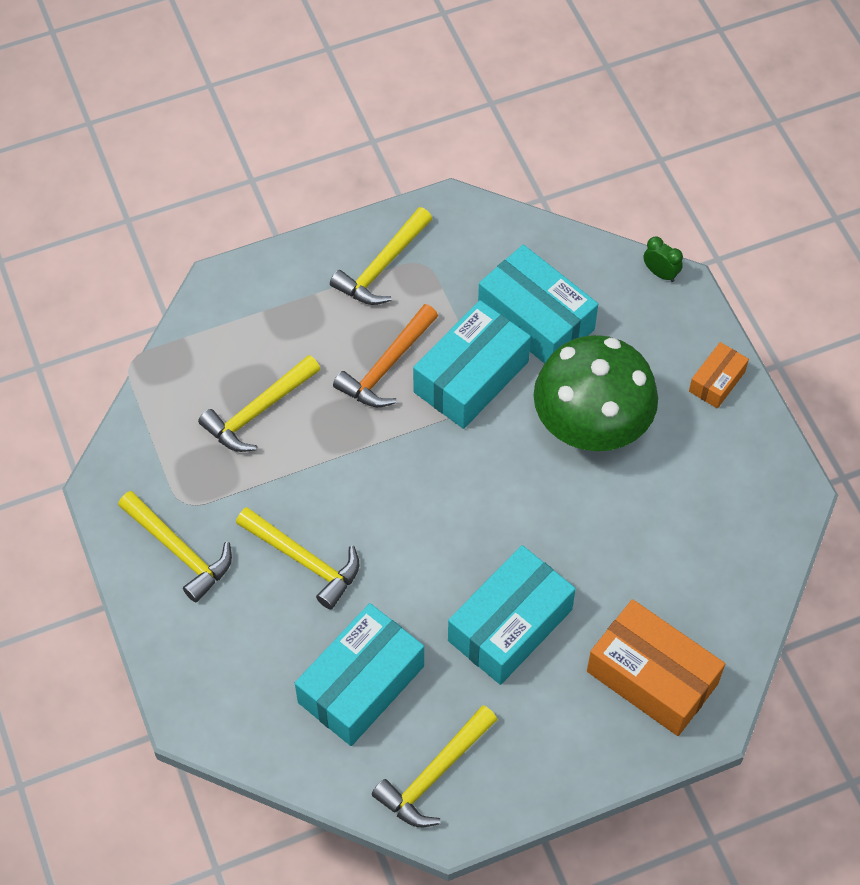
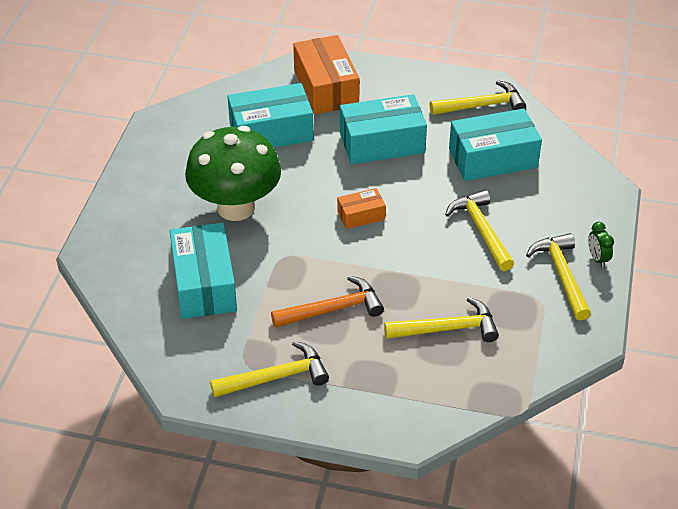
camera: 145 degrees left, 15 degrees down
turquoise box [413,300,531,429] -> turquoise box moved to [227,83,314,148]
green clock [643,236,683,282] -> green clock moved to [588,222,614,268]
orange box [689,342,749,408] -> orange box moved to [337,188,386,229]

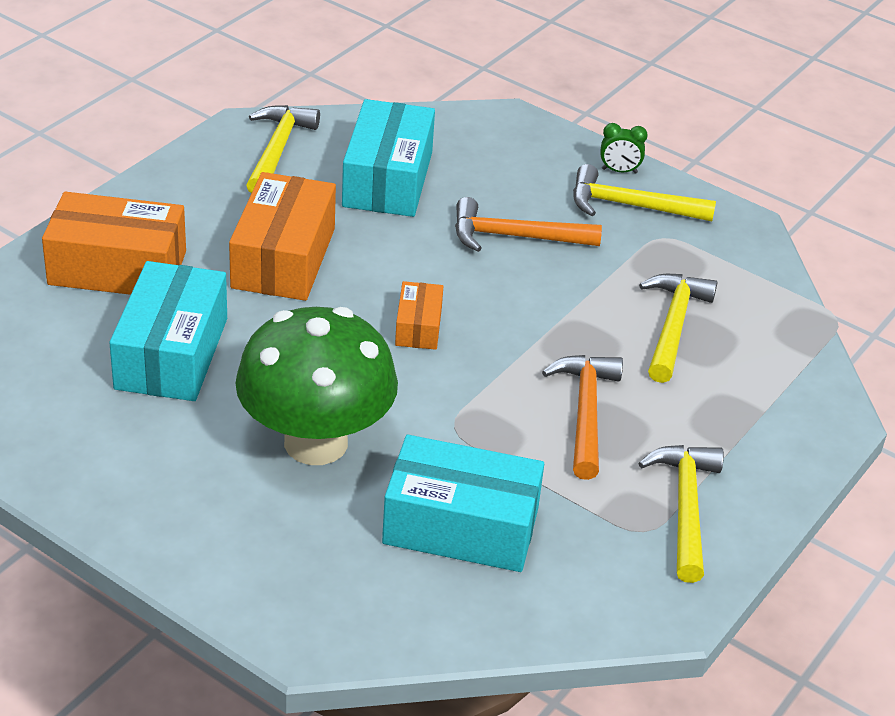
camera: 70 degrees left, 5 degrees down
turquoise box [340,94,427,164] -> orange box [229,172,336,301]
yellow hammer [445,190,514,271] -> orange hammer [455,197,602,252]

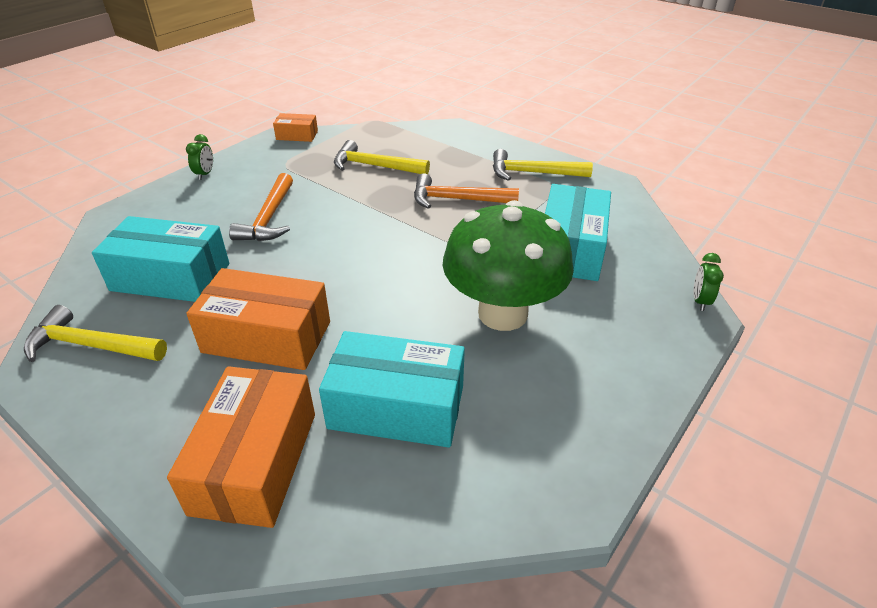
camera: 85 degrees left, 0 degrees up
orange box [395,281,443,350] -> orange box moved to [273,113,318,142]
yellow hammer [573,164,716,221] -> none
none -> green clock [693,253,724,311]

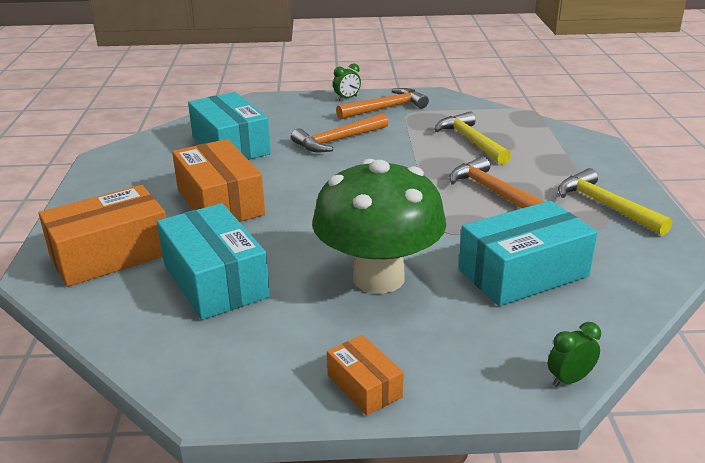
camera: 50 degrees right, 10 degrees down
yellow hammer [24,305,167,362] -> none
orange box [273,113,318,142] -> orange box moved to [327,335,404,416]
none -> orange hammer [336,88,429,119]

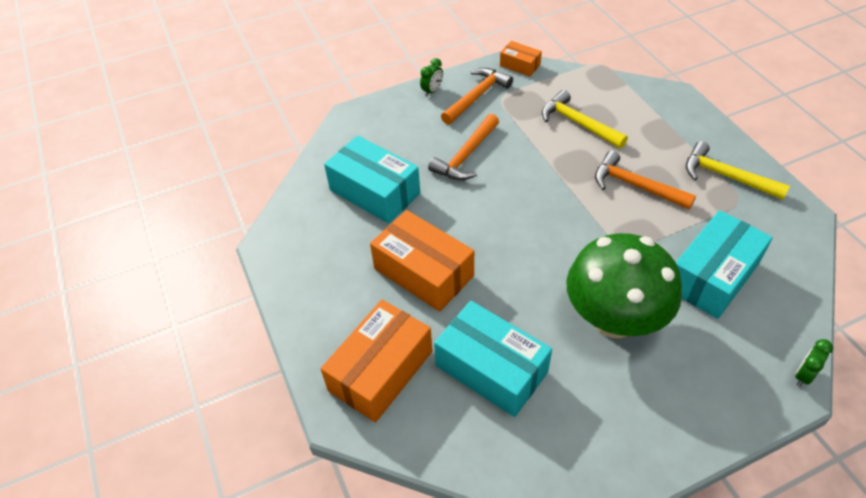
camera: 20 degrees left, 20 degrees up
orange box [327,335,404,416] -> orange box moved to [500,41,542,77]

